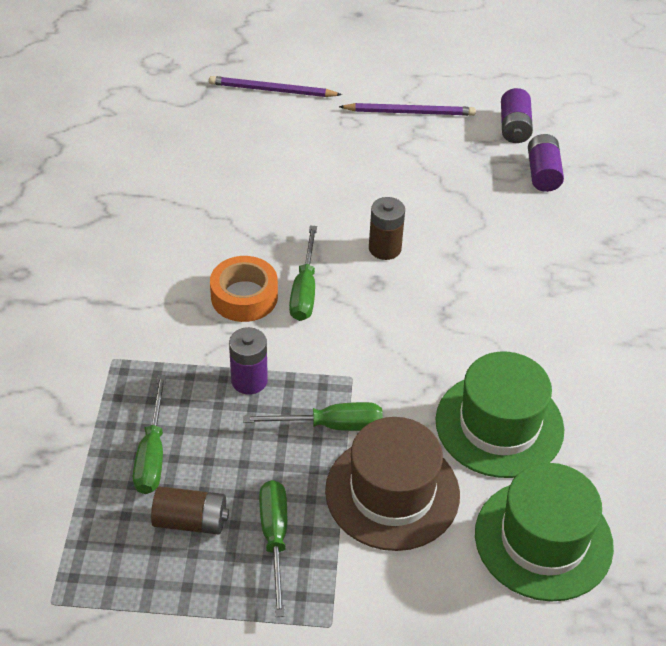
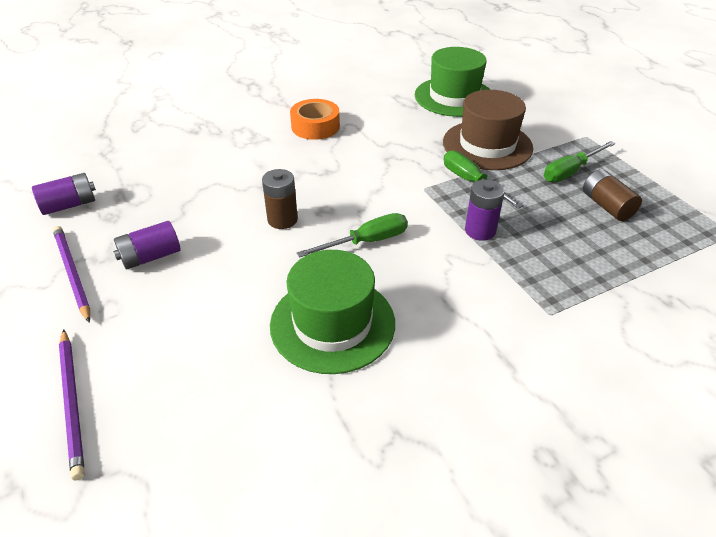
camera: 120 degrees left, 5 degrees down
green screwdriver [133,375,166,494] -> none
orange tape [210,256,278,322] -> orange tape moved to [290,99,340,140]
green hat [436,352,564,478] -> green hat moved to [270,250,395,374]
purple battery [528,134,564,192] -> purple battery moved to [113,221,181,270]

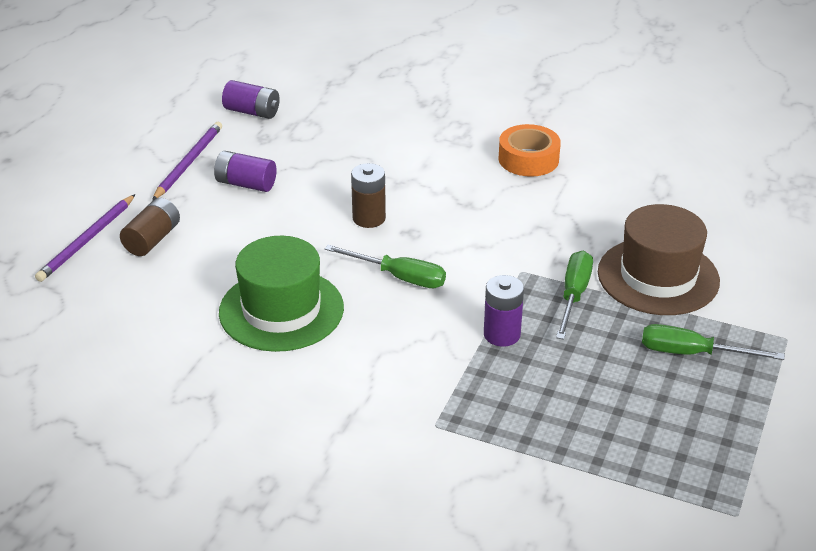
camera: 50 degrees right, 5 degrees down
green hat [415,47,490,117] -> none
brown battery [583,169,642,221] -> brown battery moved to [120,198,180,256]

